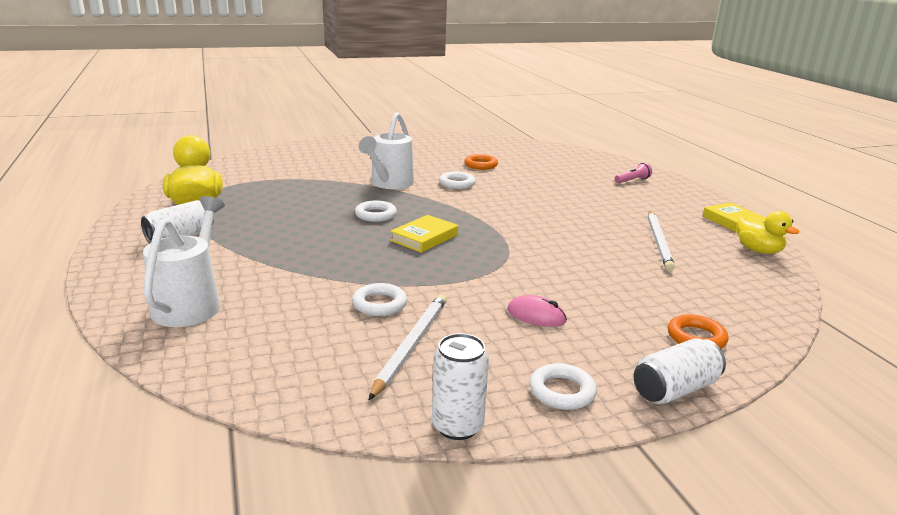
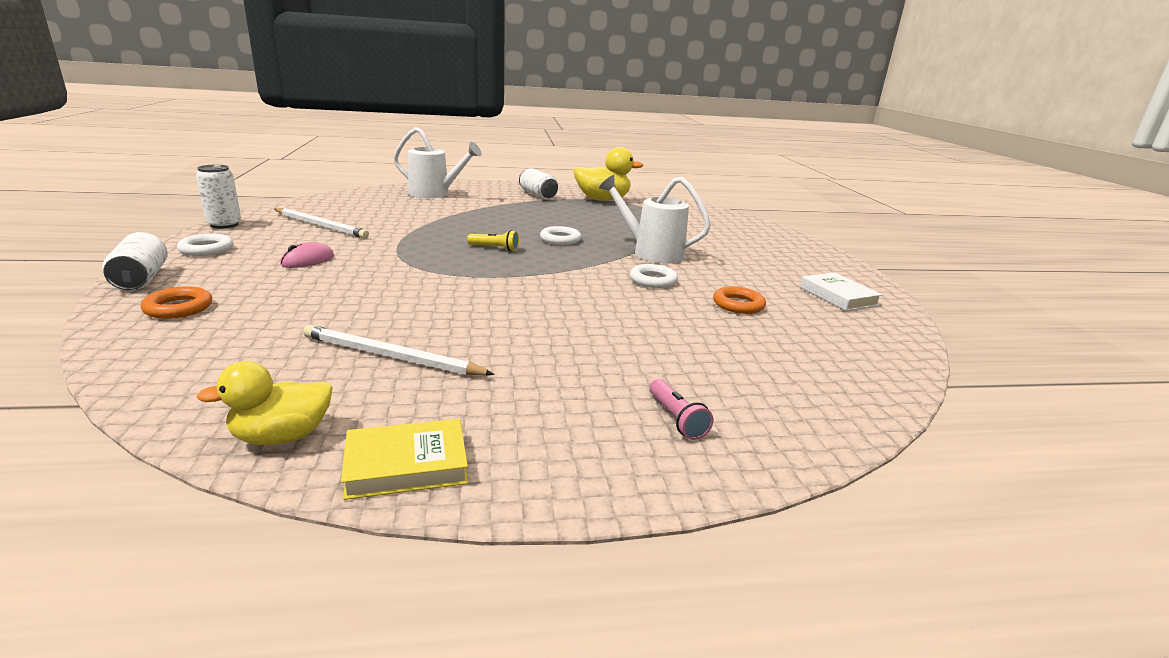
camera: 100 degrees right, 0 degrees up
white ring [352,283,407,316] -> none
yellow book [390,215,458,253] -> yellow flashlight [467,230,519,251]
none -> white book [800,272,883,311]

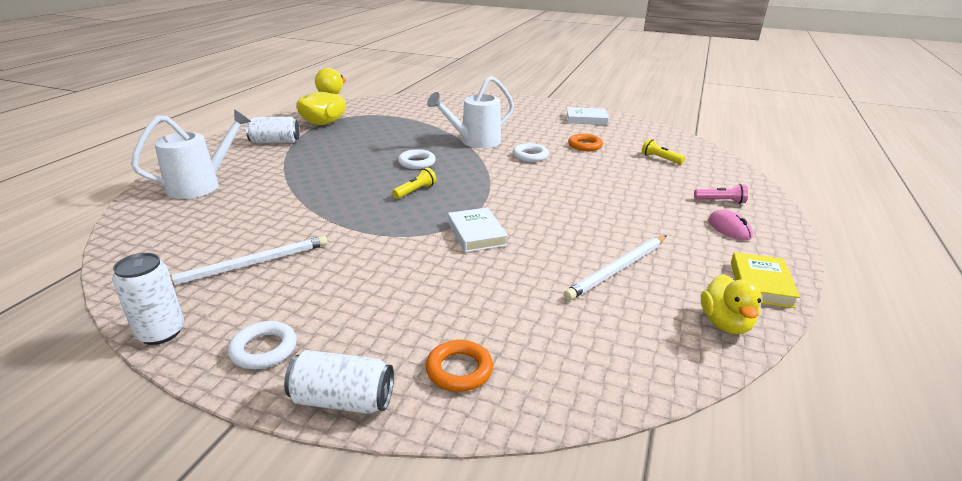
camera: 60 degrees left, 5 degrees up
pink mouse [280,242,334,268] -> pink mouse moved to [708,210,753,241]
none -> white book [448,207,508,252]
none -> yellow flashlight [642,139,685,165]

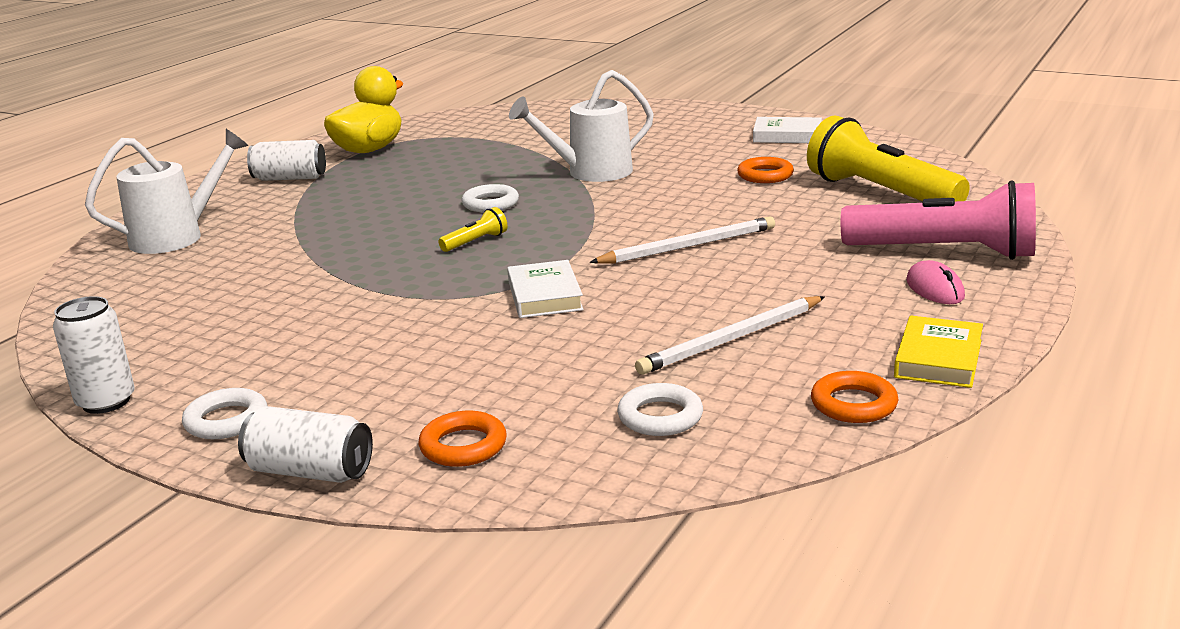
camera: 10 degrees right, 5 degrees down
white pencil [170,236,328,286] -> white pencil moved to [590,216,775,264]
white ring [513,143,549,162] -> white ring moved to [617,383,703,436]
yellow flashlight [642,139,685,165] -> yellow flashlight [807,115,970,201], size x2.43
pink flashlight [694,184,748,204] -> pink flashlight [841,180,1036,260], size x2.43
yellow duck [701,274,762,334] -> orange ring [811,371,898,423]

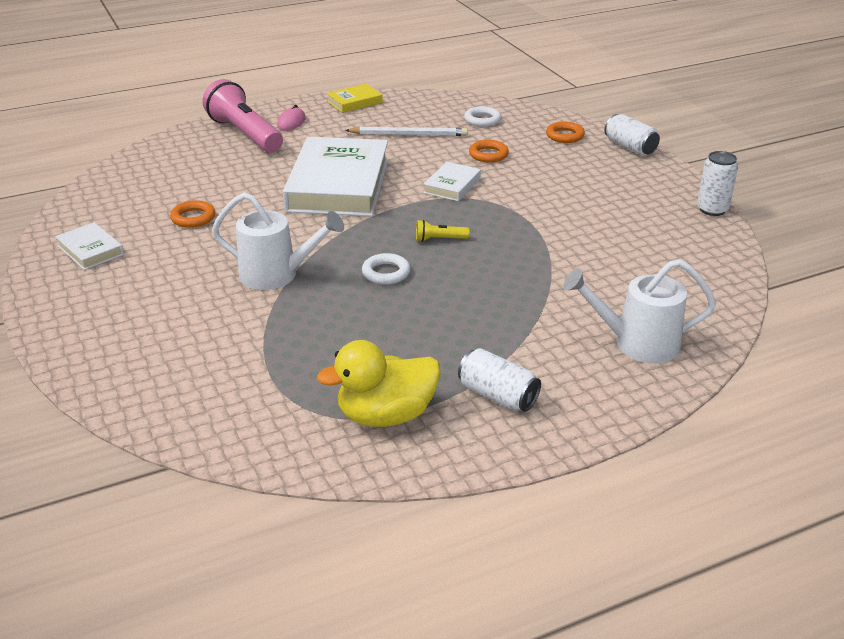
camera: 145 degrees left, 10 degrees up
white ring [182,388,267,439] -> none
white pencil [590,216,775,264] -> white book [283,137,389,217]
yellow flashlight [807,115,970,201] -> none
orange ring [811,371,898,423] -> orange ring moved to [469,140,509,163]

